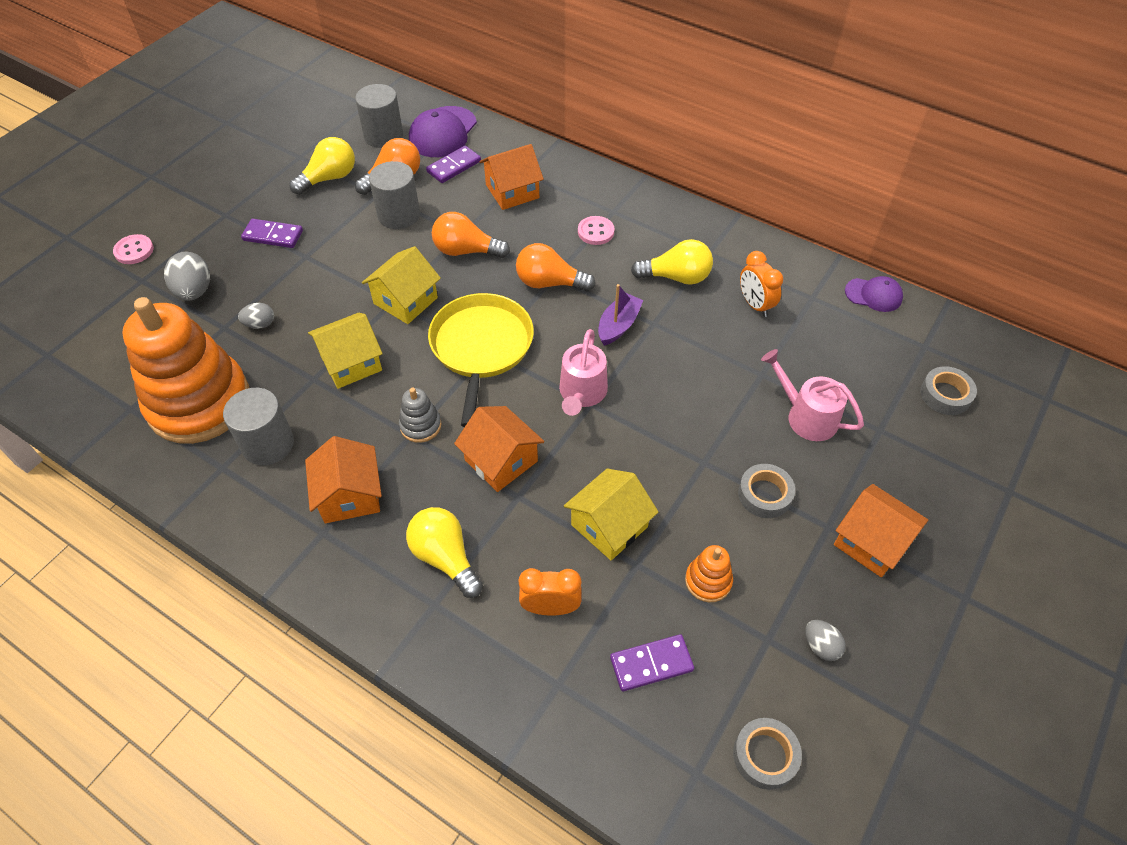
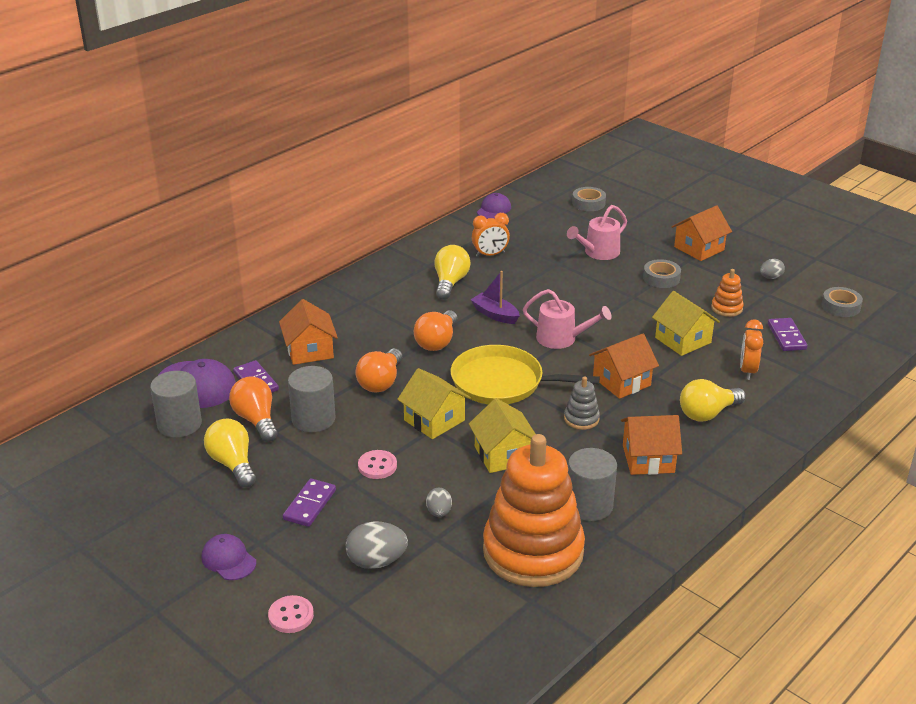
camera: 80 degrees left, 20 degrees down
pink button [578,216,615,245] -> pink button moved to [358,450,397,479]
none -> purple cap [201,534,256,580]

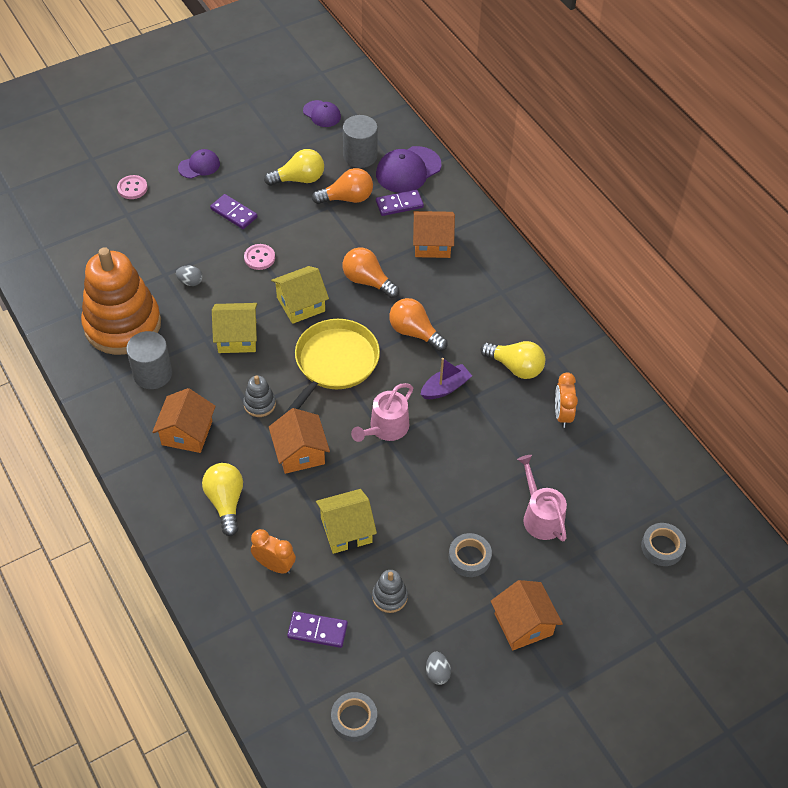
camera: 105 degrees right, 20 degrees up
grey cylinder [288,366,335,432] -> none
grey egg [346,521,408,569] -> none
purple cap [477,193,511,219] -> purple cap moved to [303,100,341,127]
orange stacking toy [711,269,744,317] -> grey stacking toy [372,570,408,613]

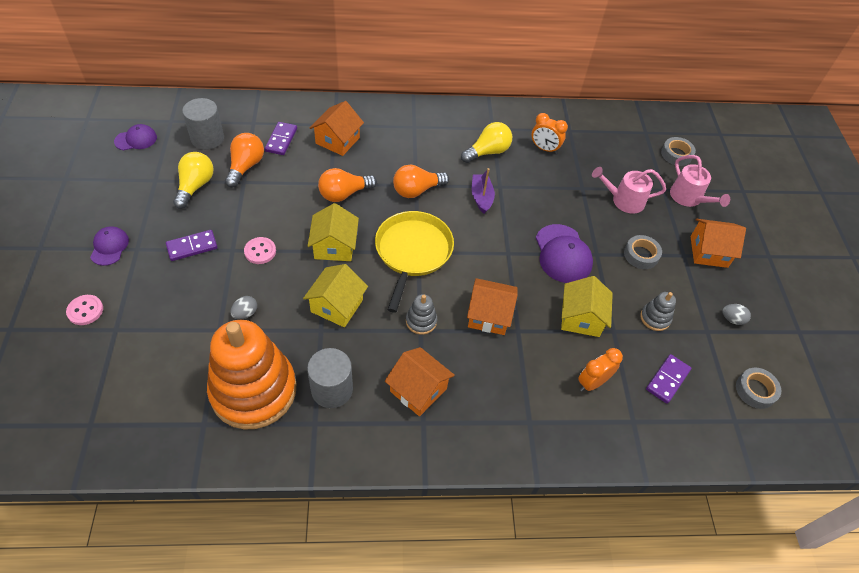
camera: 65 degrees left, 0 degrees up
yellow light bulb [202,463,243,536] -> none
yellow pan [282,319,380,416] -> yellow pan turned 45 degrees clockwise [375,211,454,313]
pink watering can [351,383,413,442] -> pink watering can moved to [670,155,730,207]
purple cap [376,146,441,193] -> purple cap moved to [536,224,593,283]

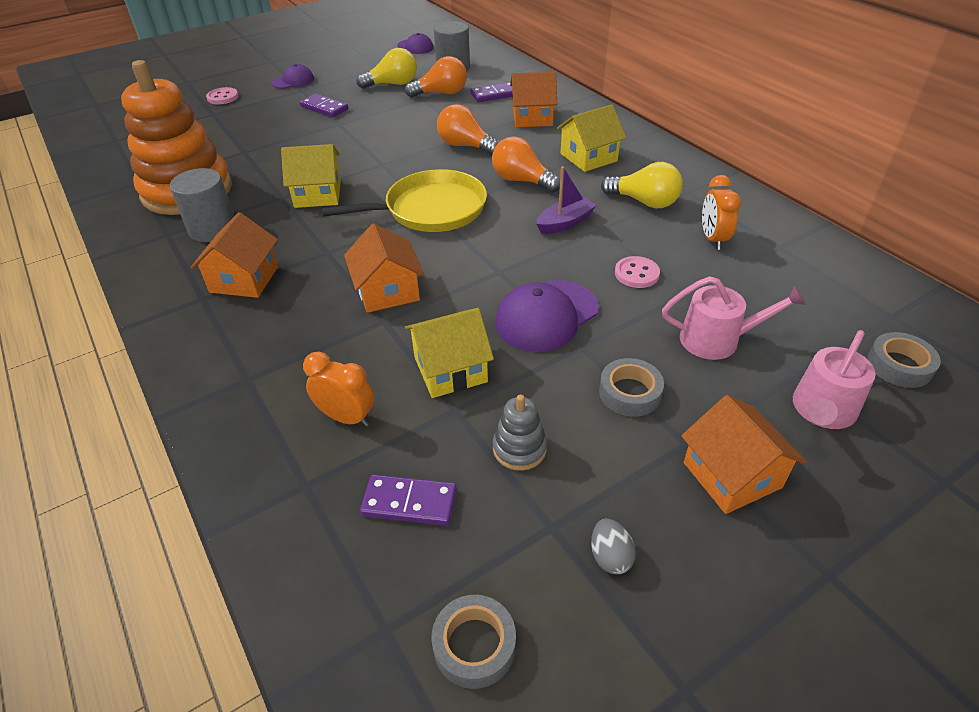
camera: 65 degrees right, 10 degrees down
grey egg [230,296,257,319] -> none
pink button [244,237,276,264] -> pink button moved to [615,256,660,288]
yellow house [307,203,359,261] -> yellow house moved to [557,104,626,172]
grey stacking toy [406,294,437,335] -> none
pink watering can [592,167,666,213] -> pink watering can turned 120 degrees clockwise [662,276,806,360]

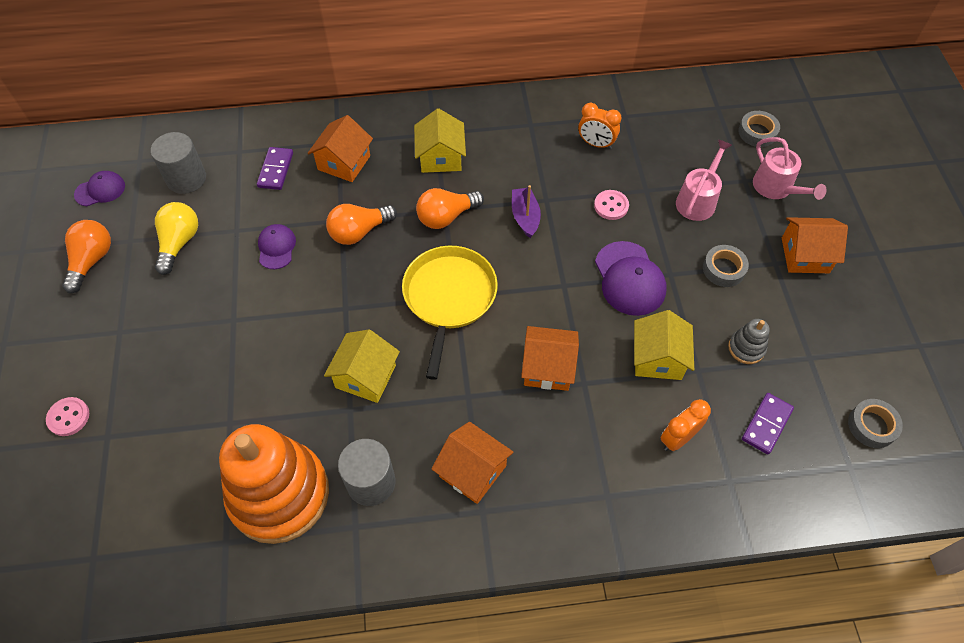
camera: 65 degrees left, 15 degrees up
purple cap [271,64,314,89] -> purple cap moved to [258,224,296,269]
purple domino [300,94,348,118] -> none
orange light bulb [405,56,467,98] -> orange light bulb moved to [62,220,111,293]
grey egg [591,519,636,574] -> none
yellow light bulb [601,162,683,208] -> none

